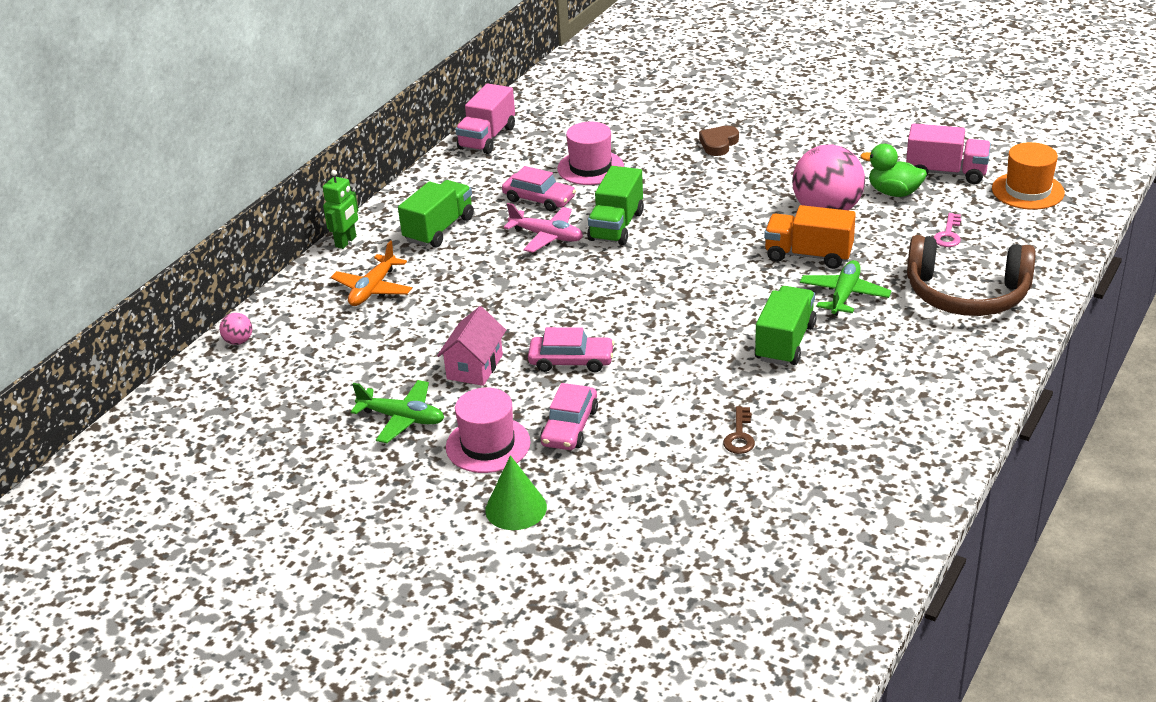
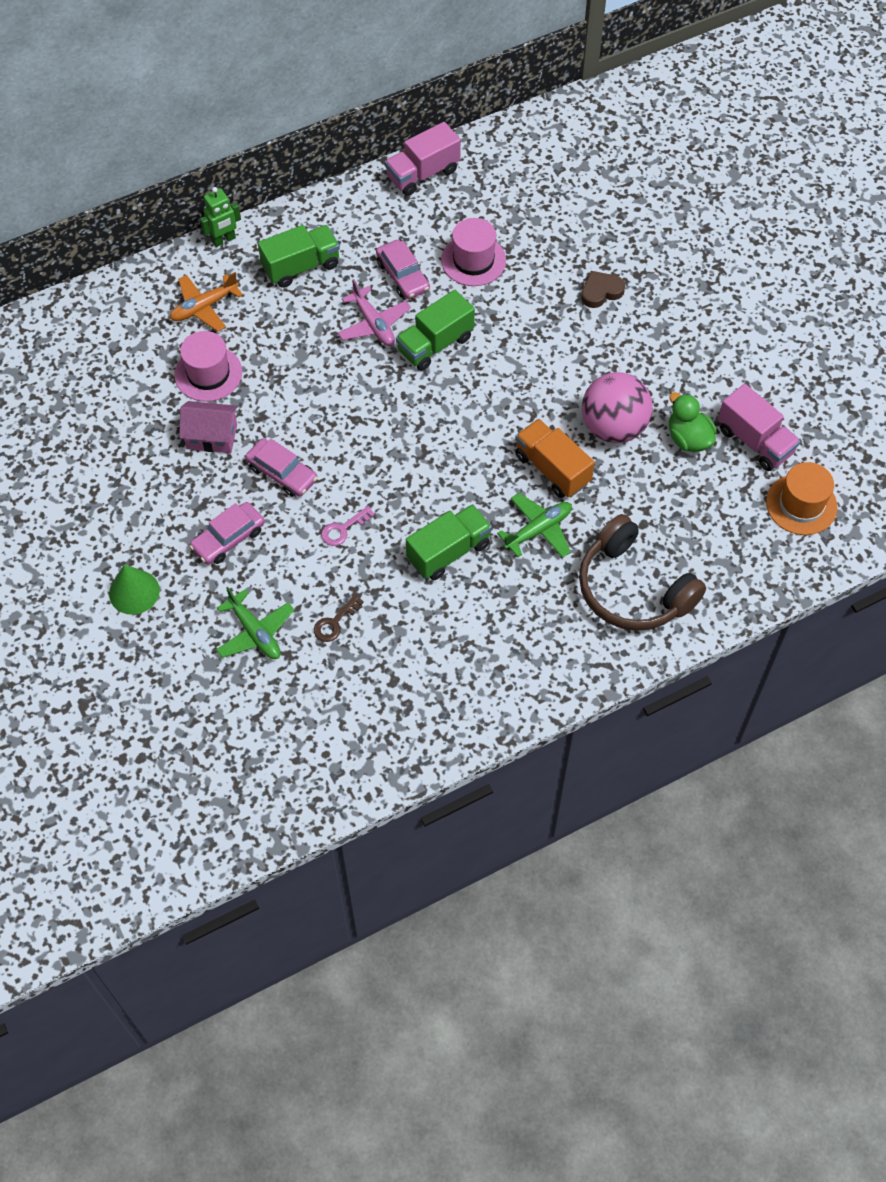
camera: 30 degrees right, 25 degrees up
pink ball [219,313,252,345] -> none
green plane [351,380,444,443] -> green plane moved to [216,587,294,659]
pink house [437,306,506,386] -> pink house turned 45 degrees clockwise [179,401,238,453]
pink hat [446,388,530,473] -> pink hat moved to [174,331,242,402]
pink key [934,213,961,247] -> pink key moved to [321,506,375,546]

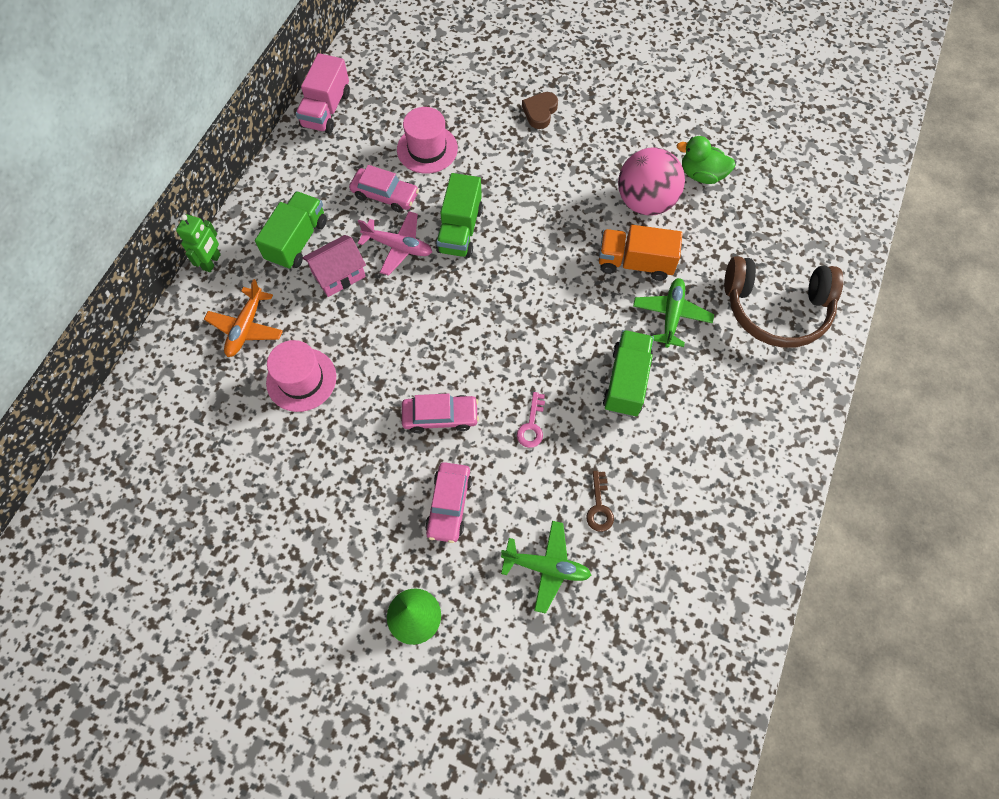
camera: 40 degrees left, 5 degrees up
pink house [179,401,238,453] -> pink house moved to [302,235,366,297]
pink truck [718,384,801,471] -> none
orange hat [766,462,837,535] -> none

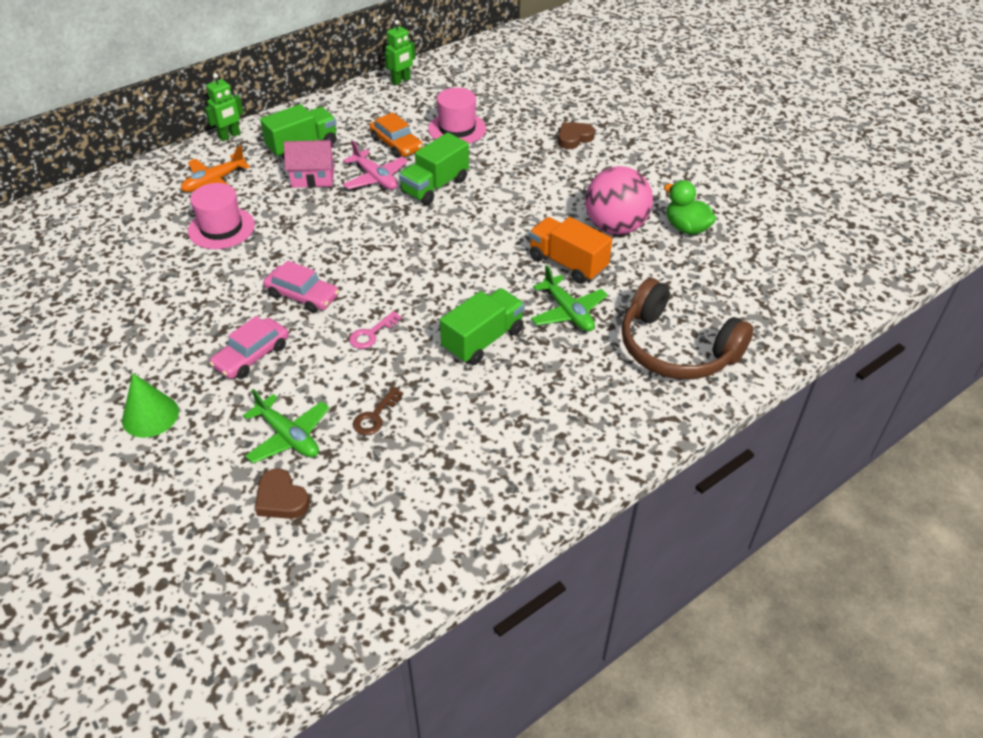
camera: 30 degrees right, 20 degrees down
pink truck [296,53,350,134] -> green robot [385,20,415,85]
pink car [349,165,419,212] -> orange car [369,112,423,158]
green plane [633,278,714,348] -> green plane turned 105 degrees clockwise [531,265,608,332]
none -> brown heart [255,468,310,519]

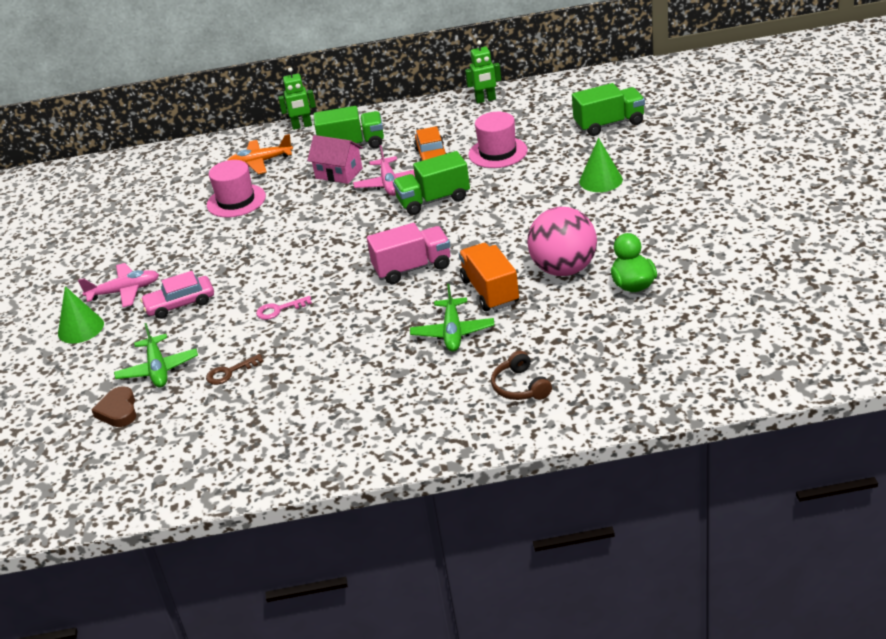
camera: 35 degrees right, 10 degrees down
pink car [263,261,339,313] -> none
green truck [440,288,525,365] -> green truck moved to [572,83,645,136]
brown heart [558,122,595,149] -> green cone [579,138,623,192]
brown headphones [621,278,754,379] -> brown headphones [491,351,552,400], size x0.49
none -> pink plane [78,263,159,307]
none -> pink truck [367,223,450,284]

